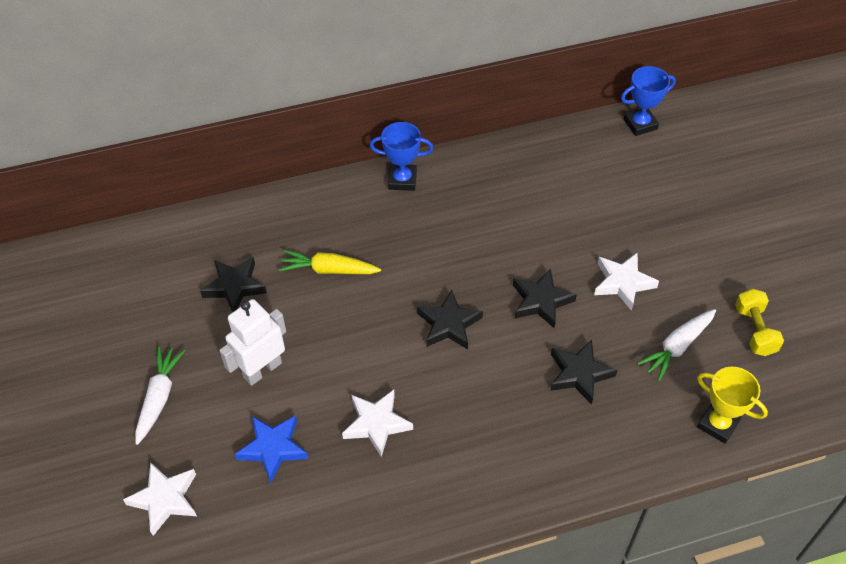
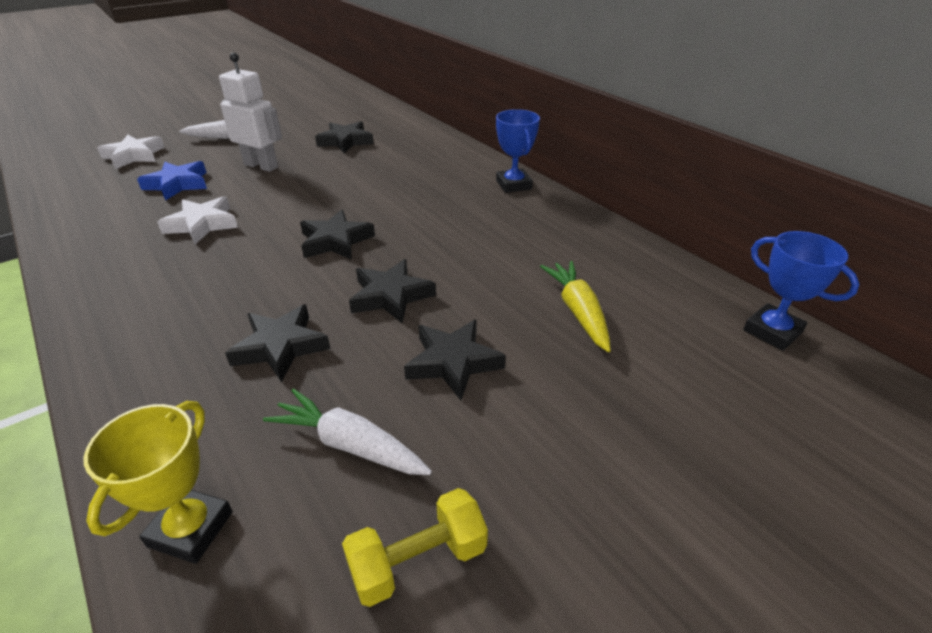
camera: 70 degrees right, 15 degrees down
yellow carrot [279,250,381,274] -> yellow carrot moved to [540,261,611,352]
white star [594,252,659,311] -> black star [404,319,506,400]

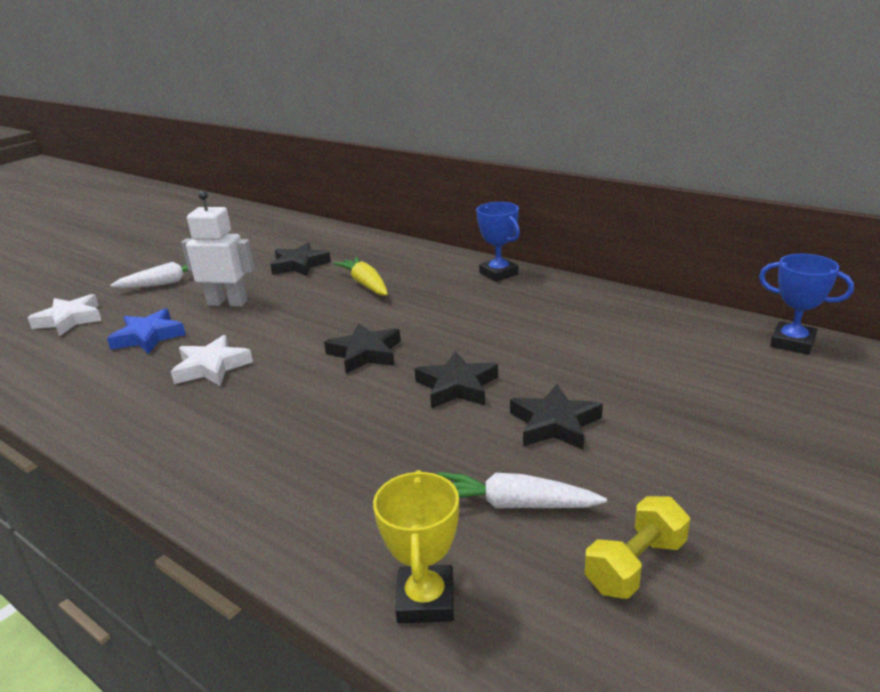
camera: 15 degrees left, 10 degrees down
black star [225,304,330,382] -> none
yellow carrot [540,261,611,352] -> yellow carrot moved to [333,257,388,295]

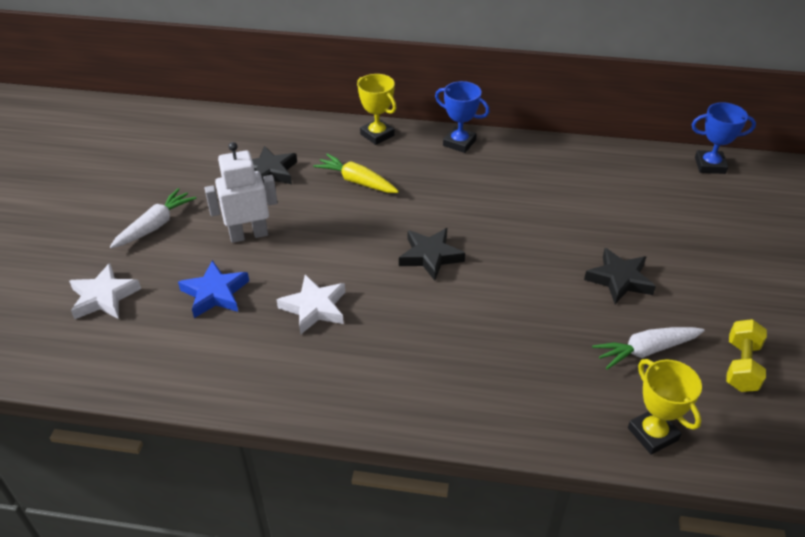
camera: 30 degrees left, 15 degrees up
black star [415,351,498,408] -> none
none -> yellow trophy [357,74,396,145]

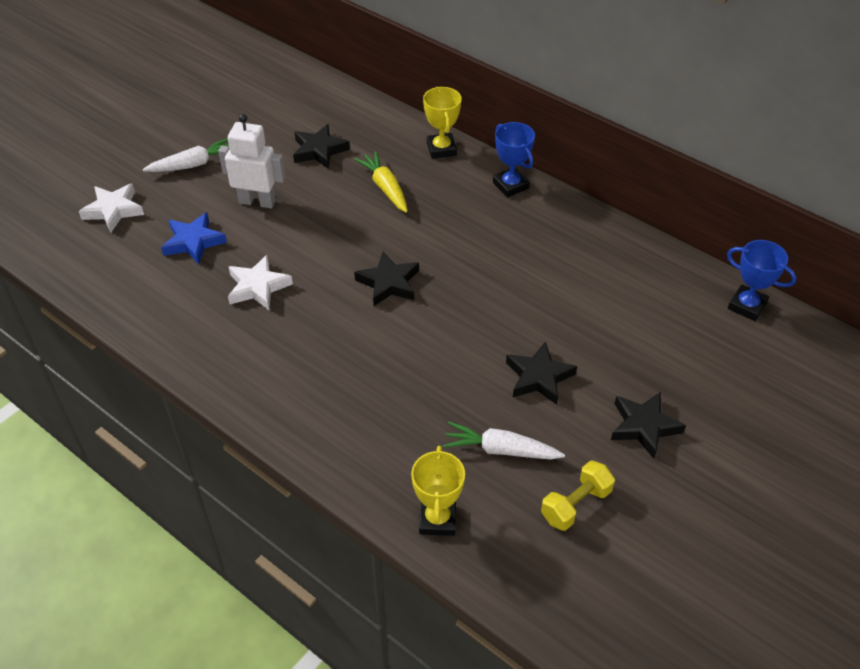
camera: 30 degrees right, 5 degrees up
none -> black star [611,392,686,459]

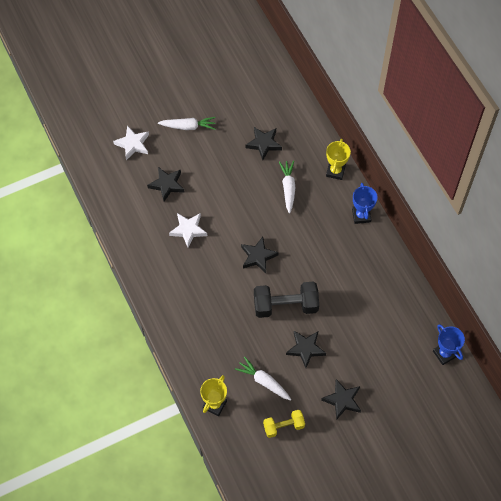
camera: 25 degrees right, 15 degrees up
blue star [161,212,227,264] -> black star [147,167,185,201]
white robot [218,114,285,209] -> none
yellow carrot [354,151,408,213] -> white carrot [279,161,296,214]
none -> black dumbbell [254,281,319,318]

